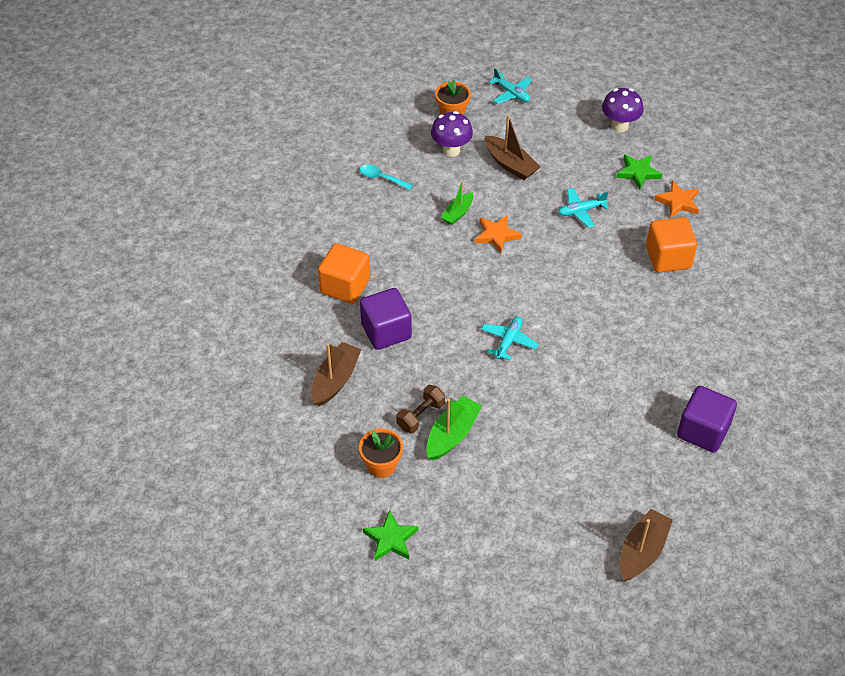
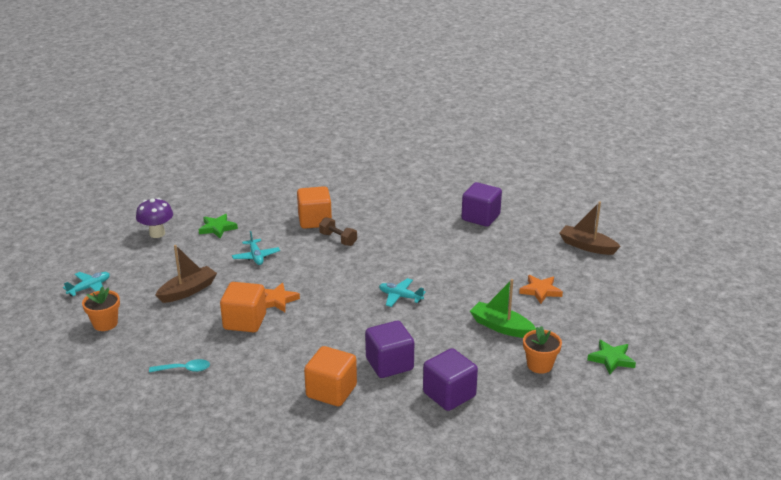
camera: 90 degrees left, 20 degrees down
brown boat [312,342,362,406] -> purple cube [423,348,478,411]
turquoise spoon [360,164,413,190] -> turquoise spoon turned 120 degrees counterclockwise [149,359,210,372]
brown dumbbell [396,385,445,433] -> brown dumbbell moved to [319,217,357,246]
purple mushroom [431,111,473,157] -> none
green boat [441,181,473,225] -> orange cube [220,282,266,332]
orange star [654,181,699,218] -> orange star moved to [519,275,563,304]

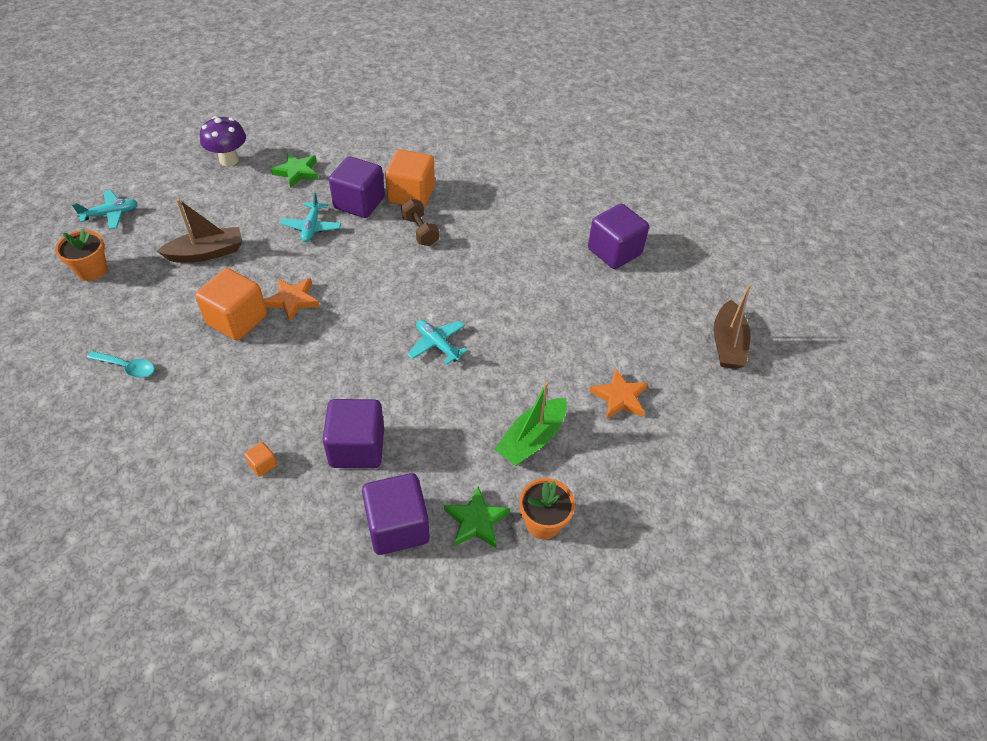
camera: 20 degrees right, 20 degrees up
orange cube [304,346,357,406] -> orange cube [244,442,277,477], size x0.42
green boat [470,279,536,338] -> green boat turned 105 degrees counterclockwise [494,382,567,466]
brown boat [559,202,621,255] -> brown boat turned 135 degrees counterclockwise [714,284,751,369]
green star [587,340,636,374] -> green star moved to [444,486,510,548]
none -> purple cube [329,156,385,218]

